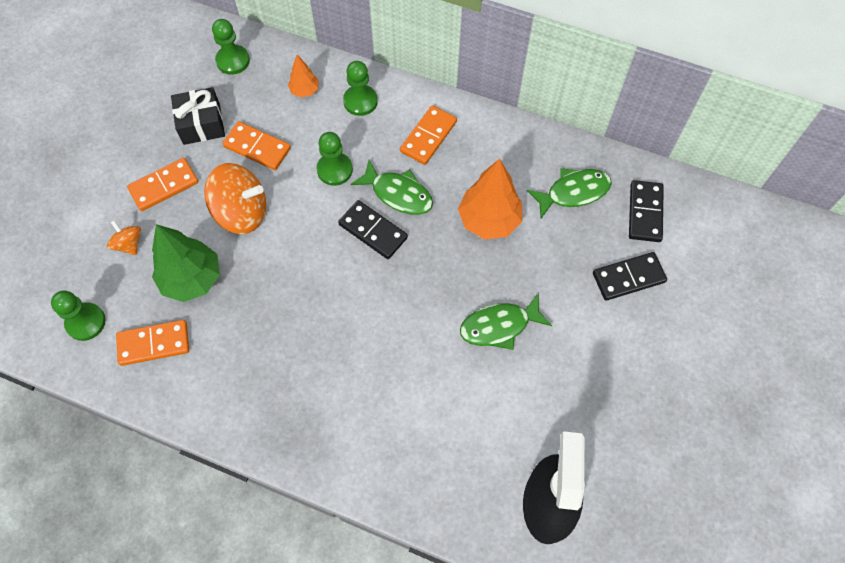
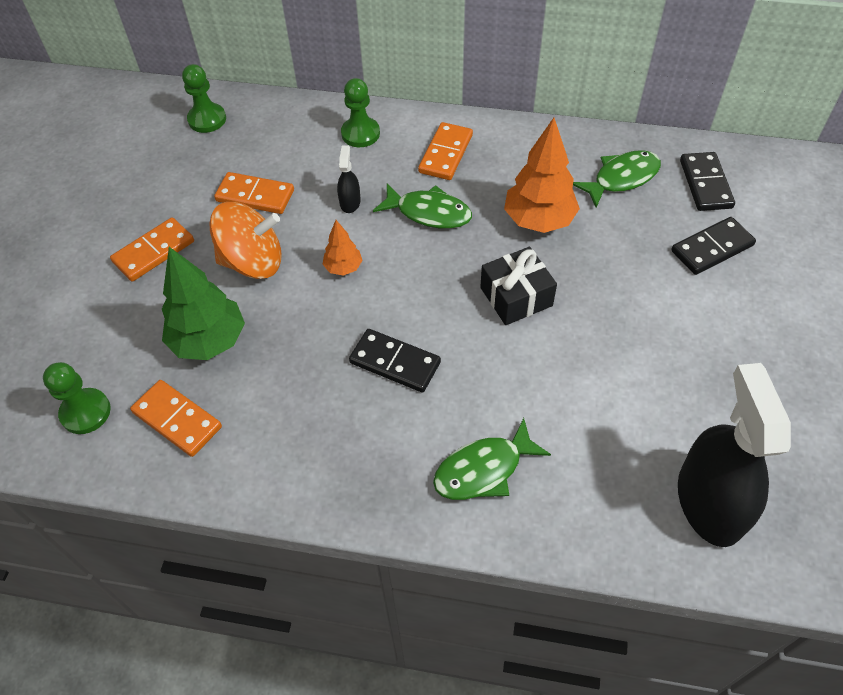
camera: 10 degrees left, 10 degrees down
orange spinning top [107,220,141,255] -> none
orange domino [116,320,189,366] -> orange domino turned 60 degrees clockwise [130,380,222,457]
black gift [171,87,225,145] -> black gift moved to [480,247,557,325]
orange tree [288,55,319,97] -> orange tree moved to [323,220,363,276]
green pawn [317,132,353,186] -> black spray bottle [337,145,361,213]
black domino [338,200,408,259] -> black domino moved to [349,329,441,392]
green fish [460,293,552,350] -> green fish moved to [433,418,551,500]

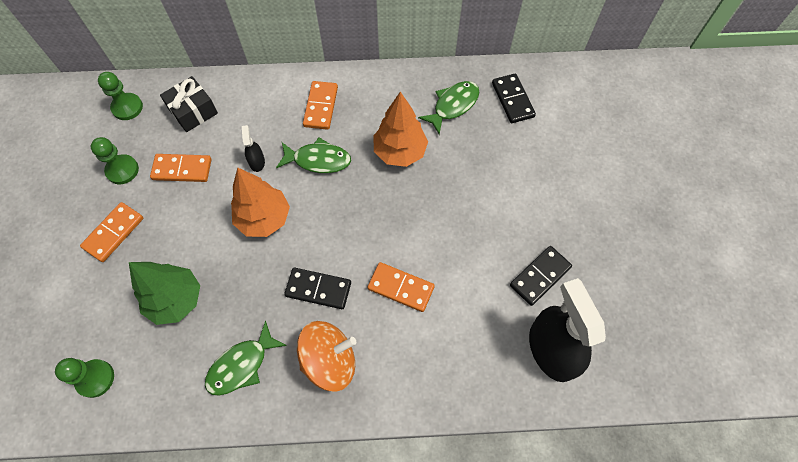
camera: 15 degrees left, 10 degrees up
orange domino [130,380,222,457] -> orange domino moved to [367,262,435,312]
orange spinning top [209,202,282,279] -> orange spinning top moved to [297,321,356,391]
orange tree [323,220,363,276] -> orange tree [231,167,290,237], size x1.91
green pawn [341,78,380,147] -> green pawn moved to [91,137,139,184]
green fish [433,418,551,500] -> green fish moved to [205,321,287,396]
black gift [480,247,557,325] -> black gift moved to [160,76,218,132]
black domino [671,217,756,275] -> black domino moved to [510,246,572,306]

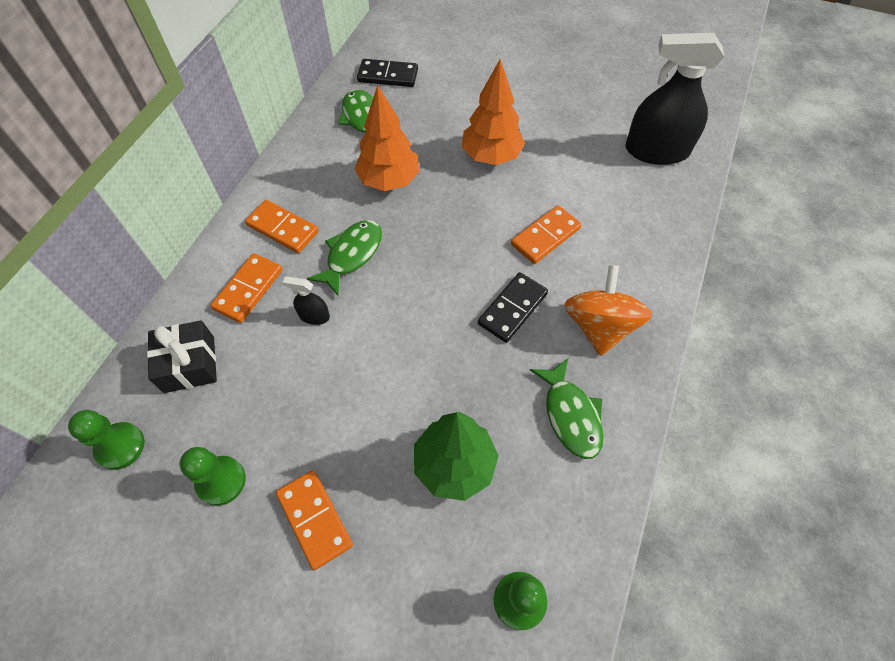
camera: 65 degrees left, 5 degrees down
orange domino [150,154,211,182] -> orange domino moved to [210,253,282,323]
orange tree [231,167,290,237] -> orange tree moved to [462,59,525,165]
black domino [510,246,572,306] -> none

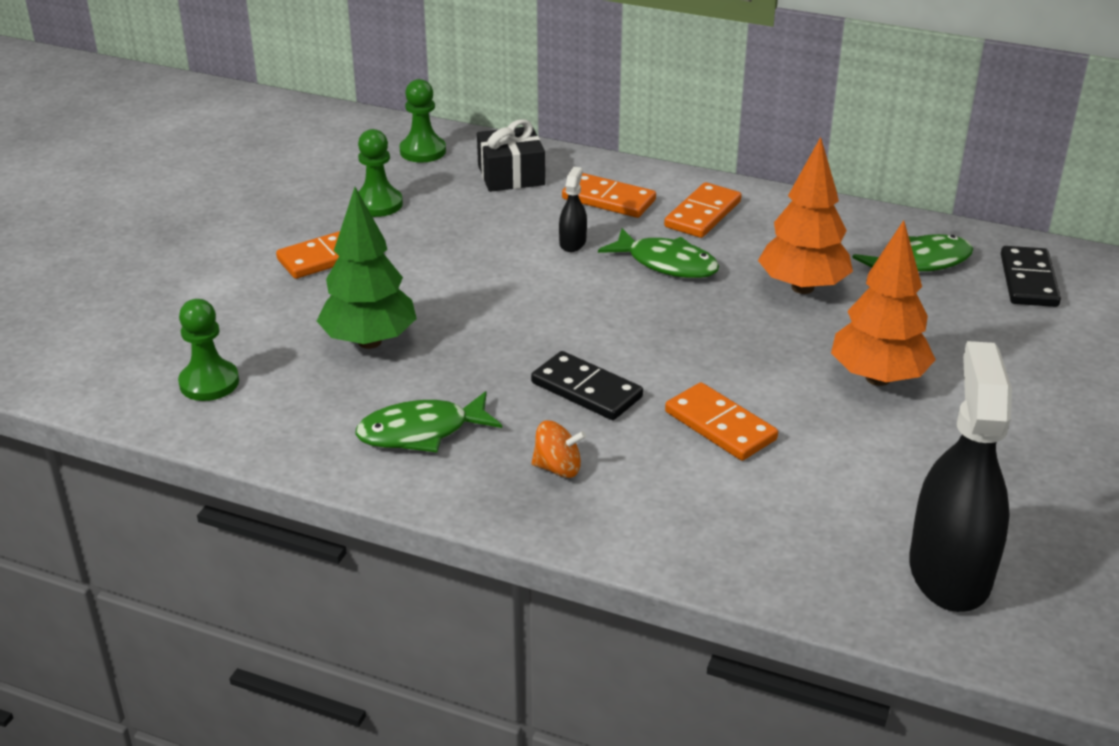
camera: 90 degrees right, 25 degrees down
orange spinning top [564,265,652,356] -> orange spinning top [532,421,586,478], size x0.51

